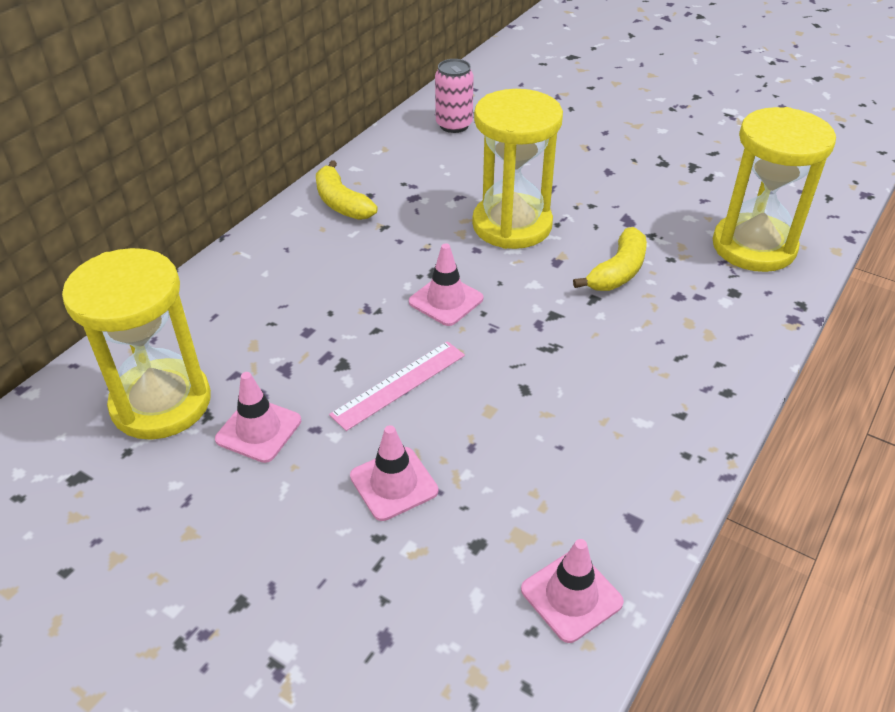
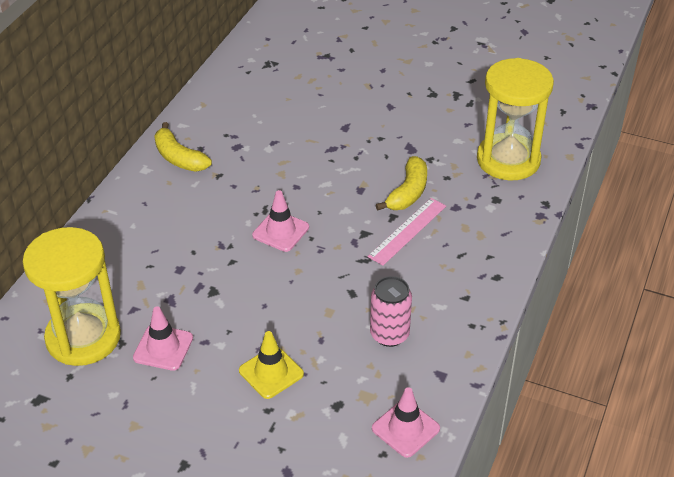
camera: 10 degrees left, 0 degrees up
pink ruler [329,341,465,431] -> pink ruler moved to [367,198,446,266]
pink traffic cone [350,425,438,521] -> yellow traffic cone [239,331,304,399]
pink can [435,59,474,133] -> pink can moved to [370,276,412,347]
yellow hourglass [472,89,563,249] -> none

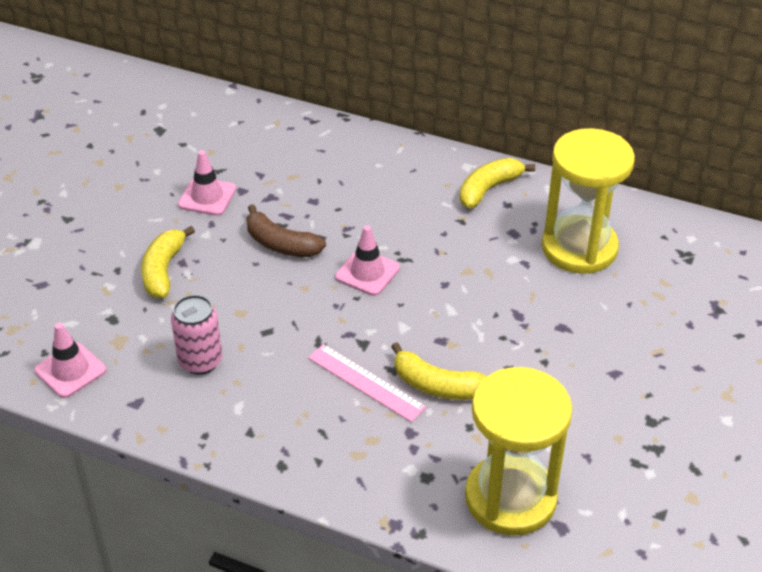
camera: 90 degrees right, 0 degrees up
yellow hourglass [23,227,121,366] -> yellow hourglass moved to [542,128,635,274]
yellow traffic cone [239,331,304,399] -> yellow banana [141,226,195,298]
none -> brown banana [247,204,326,257]

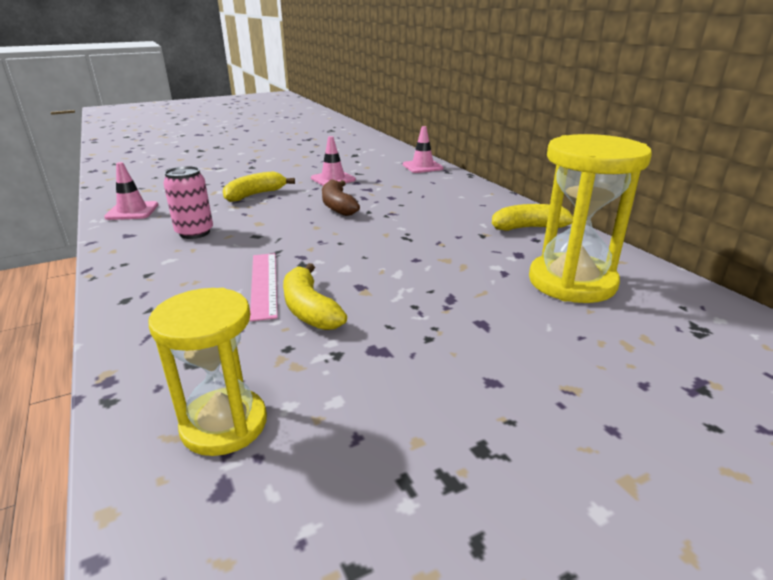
camera: 40 degrees right, 15 degrees down
pink traffic cone [335,225,400,296] -> pink traffic cone moved to [403,126,443,173]
yellow hourglass [465,367,572,536] -> yellow hourglass [148,288,267,456], size x0.67

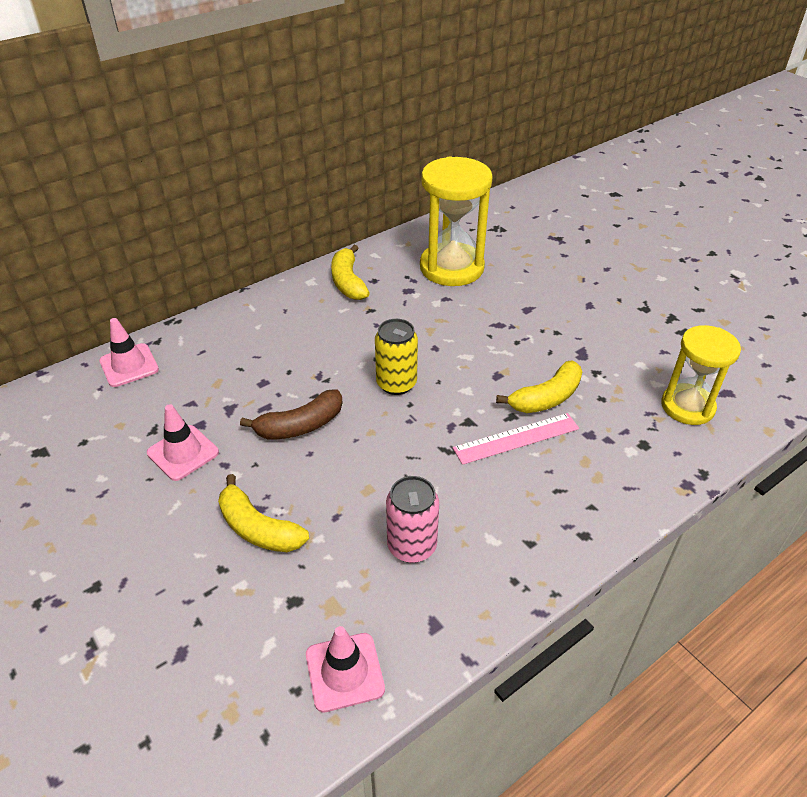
camera: 100 degrees left, 15 degrees up
none -> yellow can [375,319,418,395]

